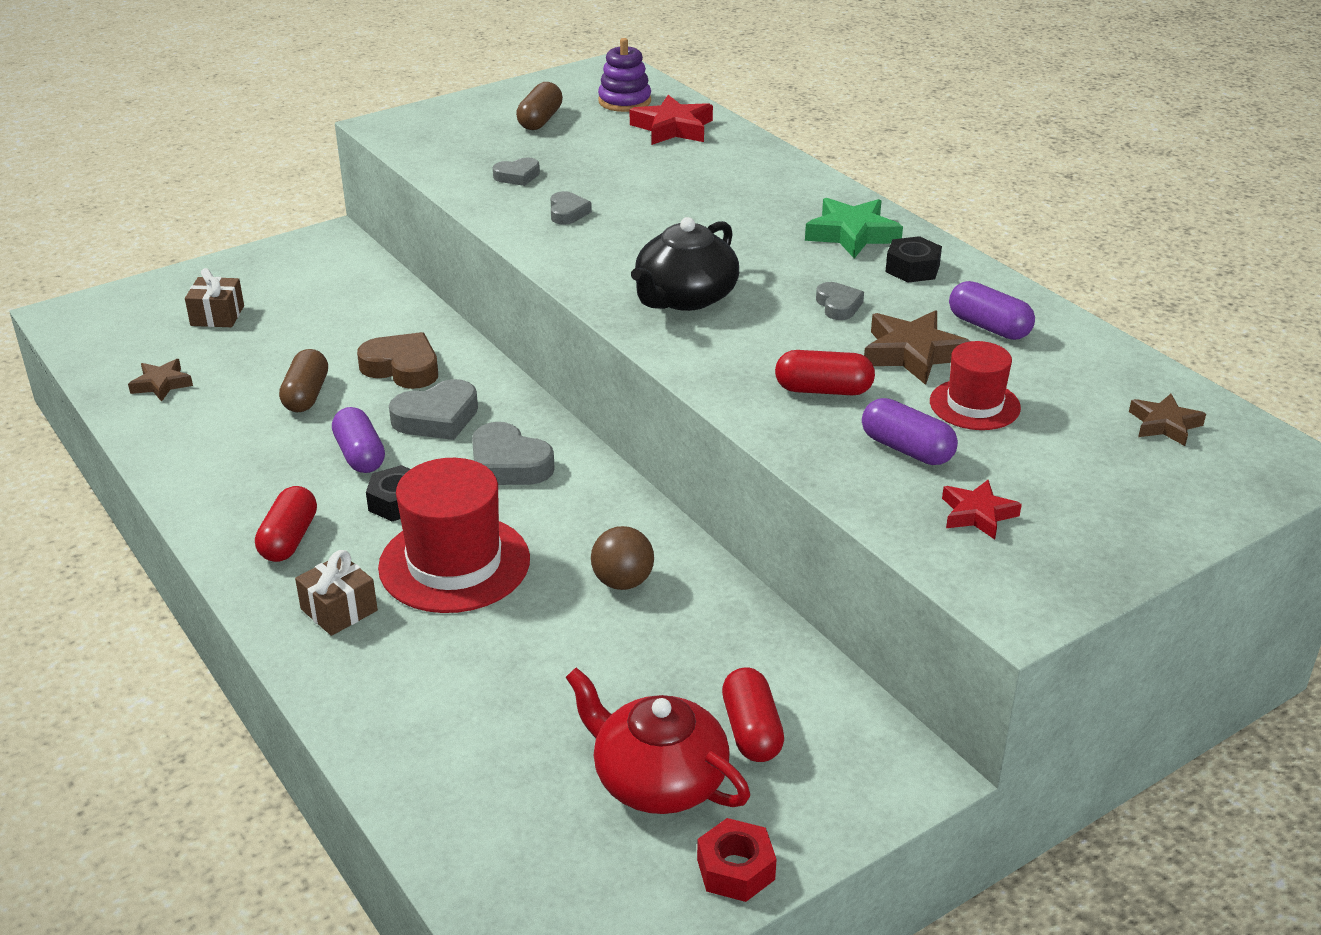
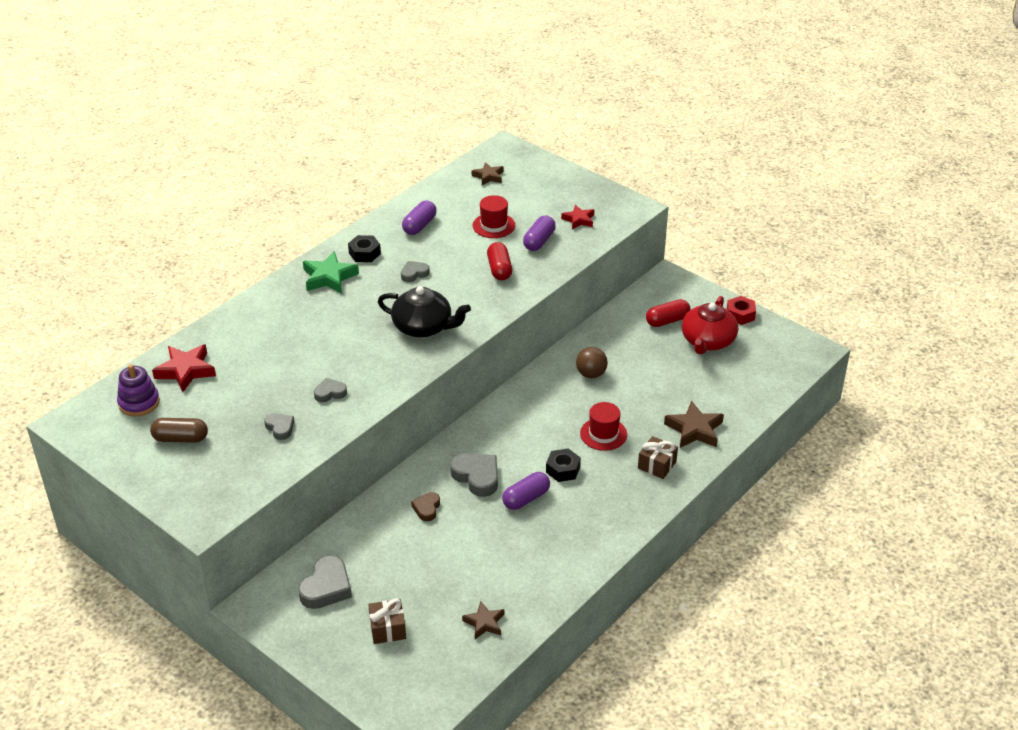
camera: 105 degrees left, 5 degrees up
red capsule [255,486,317,562] -> none
brown capsule [279,349,328,412] -> none
brown heart [357,332,438,389] -> brown heart [411,492,440,521], size x0.59
red hat [378,458,530,613] -> red hat [580,402,627,451], size x0.59
grey heart [472,422,555,485] -> grey heart moved to [298,556,352,609]
brown star [864,310,970,385] -> brown star moved to [664,401,724,448]

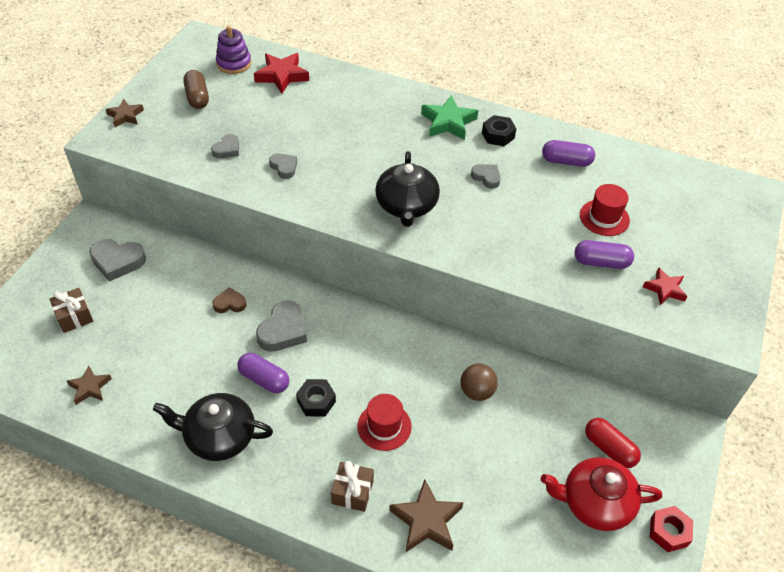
camera: 70 degrees right, 10 degrees up
brown star [472,162,503,185] -> brown star moved to [106,99,144,127]
red capsule [487,242,512,281] -> none
none -> black teapot [153,393,273,461]

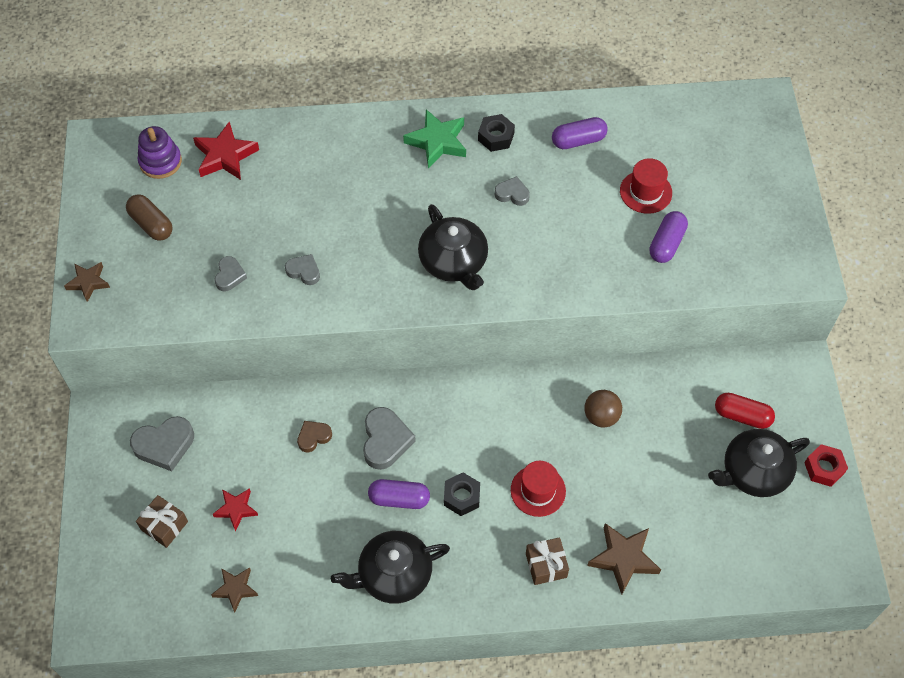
camera: 25 degrees left, 10 degrees up
red teapot [541,457,662,531] -> black teapot [708,429,810,497]
purple capsule [575,240,634,269] -> purple capsule turned 45 degrees counterclockwise [649,211,688,263]
red star [643,267,687,305] -> red star moved to [213,488,258,532]

